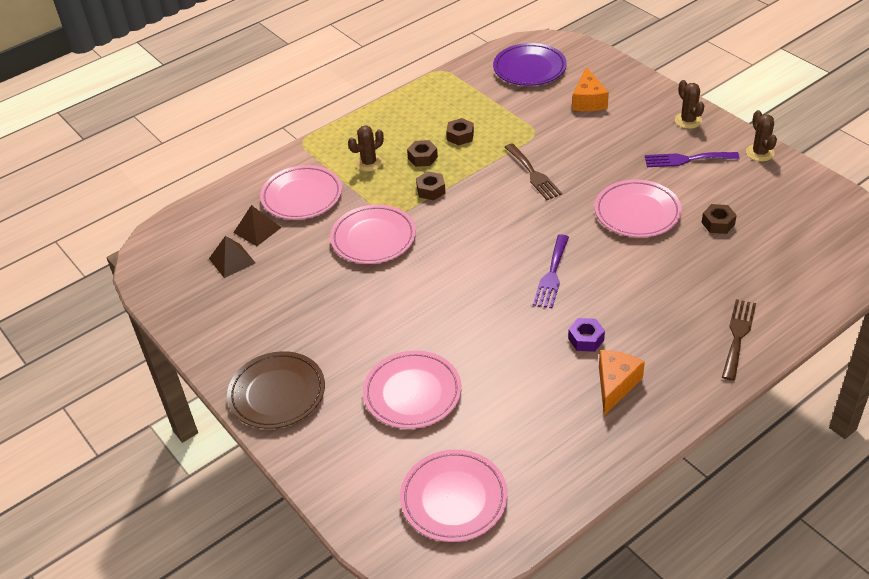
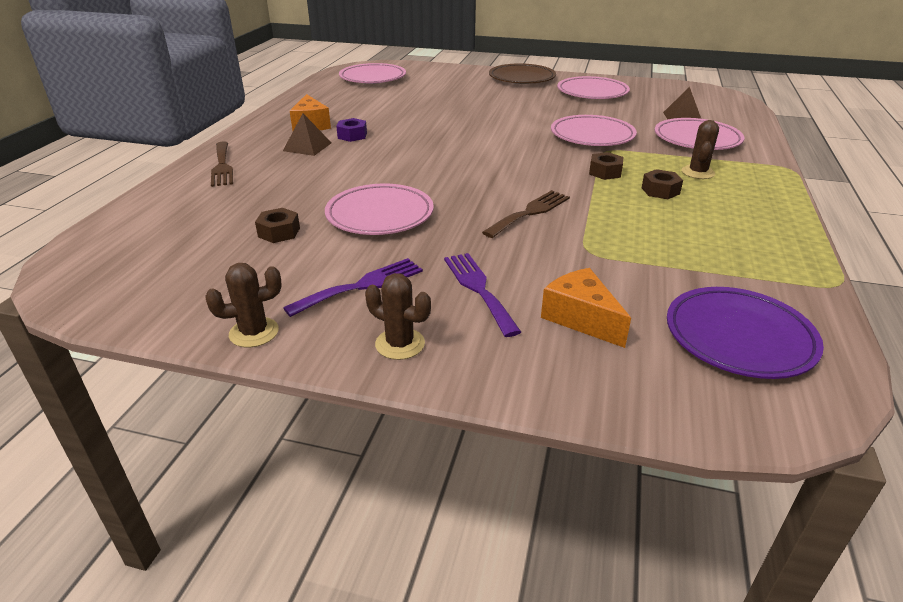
camera: 140 degrees right, 10 degrees down
brown pyramid [209,236,255,278] -> brown pyramid moved to [283,114,331,156]
pink plate [363,351,462,429] -> pink plate moved to [557,76,630,99]
brown nut [446,118,474,145] -> none
brown fork [505,143,562,200] -> brown fork turned 105 degrees clockwise [482,190,570,238]
purple fork [533,234,569,308] -> purple fork moved to [444,253,521,337]
brown cactus [746,110,777,161] -> brown cactus turned 60 degrees counterclockwise [205,263,282,347]

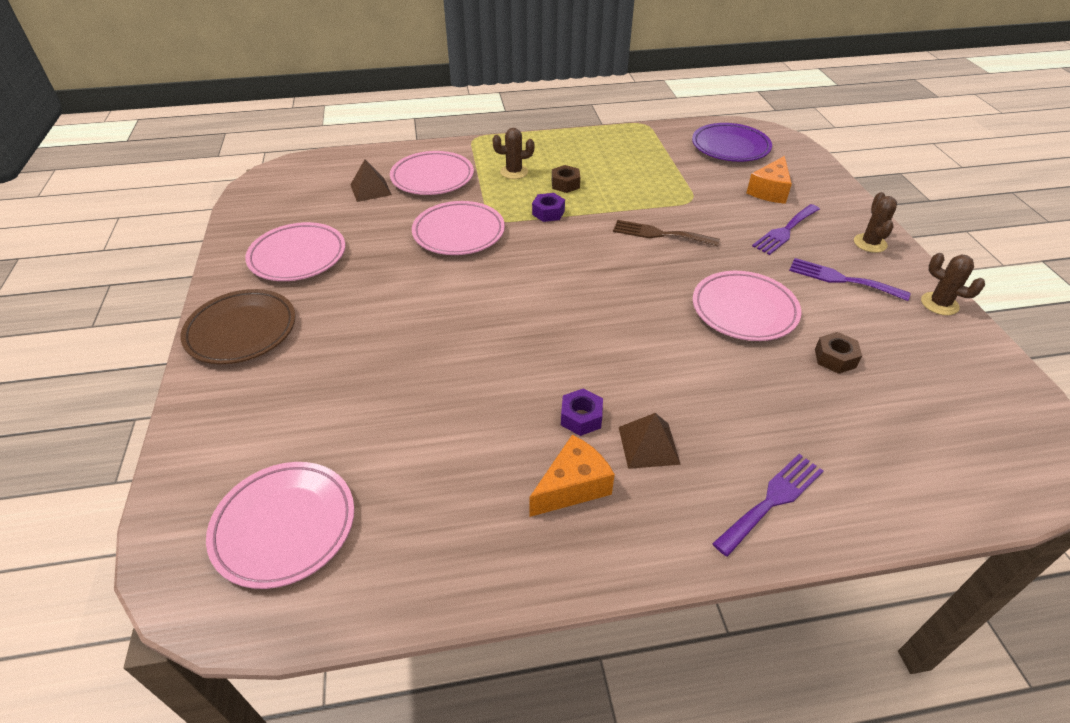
camera: 115 degrees left, 10 degrees up
brown fork [211,141,233,187] -> purple fork [712,454,823,557]
brown nut [589,152,623,180] -> purple nut [532,193,565,222]

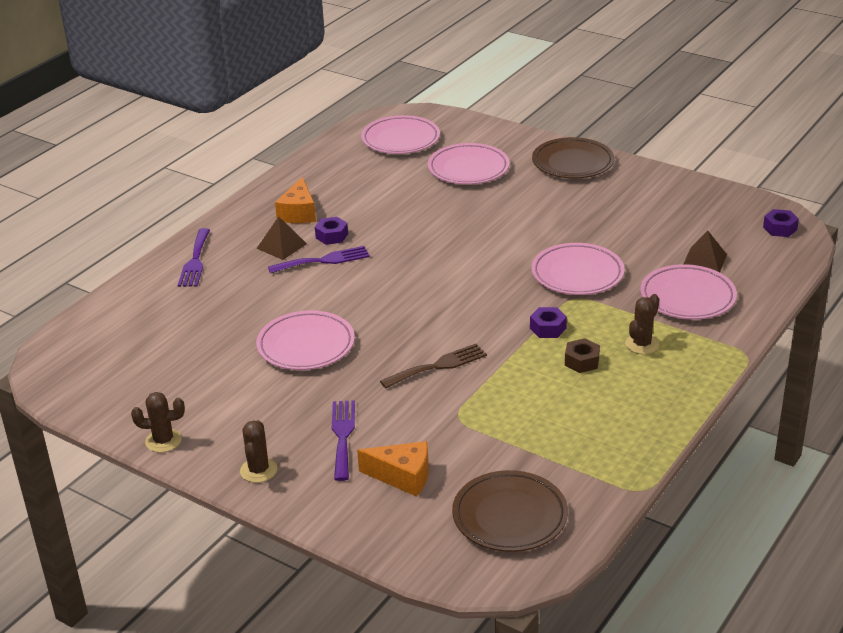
camera: 135 degrees right, 10 degrees down
pink plate [245,222,345,281] -> pink plate moved to [428,143,510,185]
purple plate [692,123,772,162] -> brown plate [452,470,568,552]
orange cheese [746,156,792,204] -> orange cheese turned 120 degrees clockwise [357,441,429,497]
purple fork [789,258,911,301] -> purple fork moved to [268,246,370,274]
brown nut [815,332,862,374] -> none
brown cactus [854,192,897,253] -> brown cactus turned 45 degrees clockwise [240,420,277,483]
none -> purple nut [763,209,799,237]

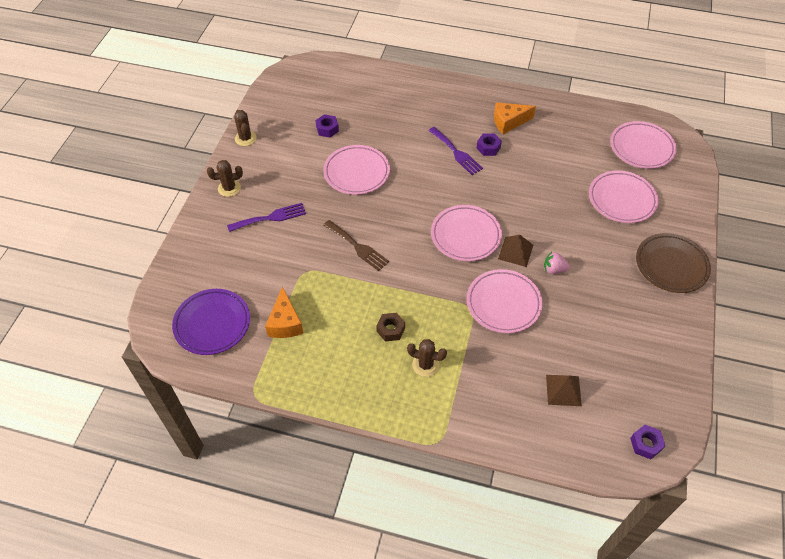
camera: 70 degrees right, 20 degrees up
purple fork [178,228,210,287] -> none
brown pyramid [256,216,307,260] -> brown pyramid moved to [498,235,533,267]
orange cheese [357,441,429,497] -> orange cheese moved to [265,287,303,338]
brown plate [452,470,568,552] -> purple plate [172,289,250,355]
purple nut [530,307,567,338] -> purple nut moved to [315,114,339,137]
pink plate [640,264,737,320] -> pink plate moved to [431,205,502,261]
none -> pink strawberry [544,251,570,274]

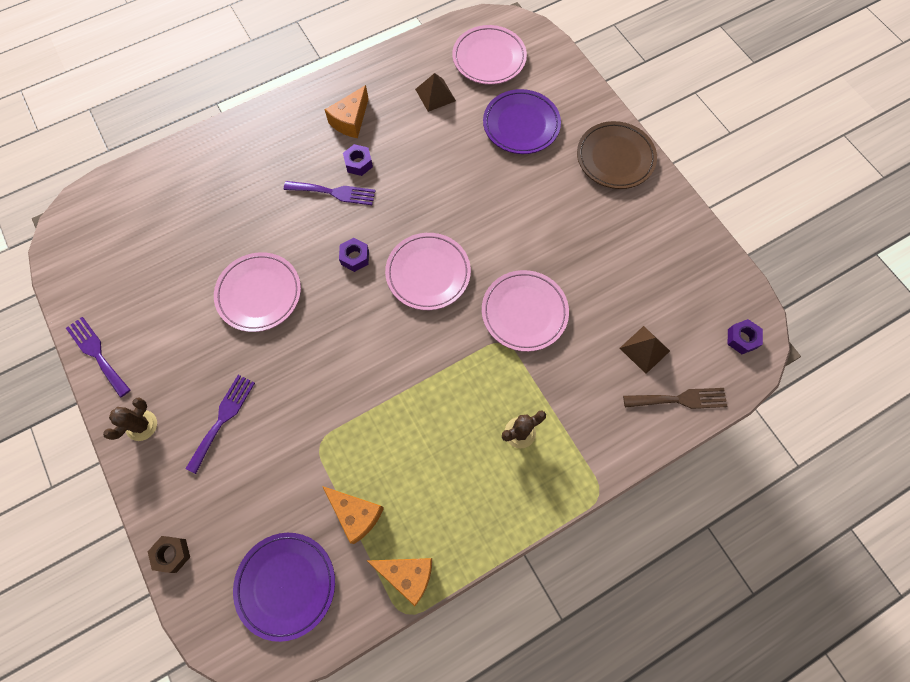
camera: 45 degrees left, 15 degrees up
brown cactus [234,110,257,146] -> purple fork [66,317,130,398]
purple nut [315,114,339,137] -> purple nut moved to [339,238,369,272]
brown fork [323,220,389,271] -> brown fork moved to [623,388,728,409]
brown nut [376,313,405,342] -> brown nut moved to [148,536,190,573]
brown pyramid [498,235,533,267] -> brown pyramid moved to [415,73,456,112]
pink strawberry [544,251,570,274] -> none
pink plate [589,170,659,223] -> purple plate [483,89,561,154]
none -> orange cheese [367,558,432,606]

